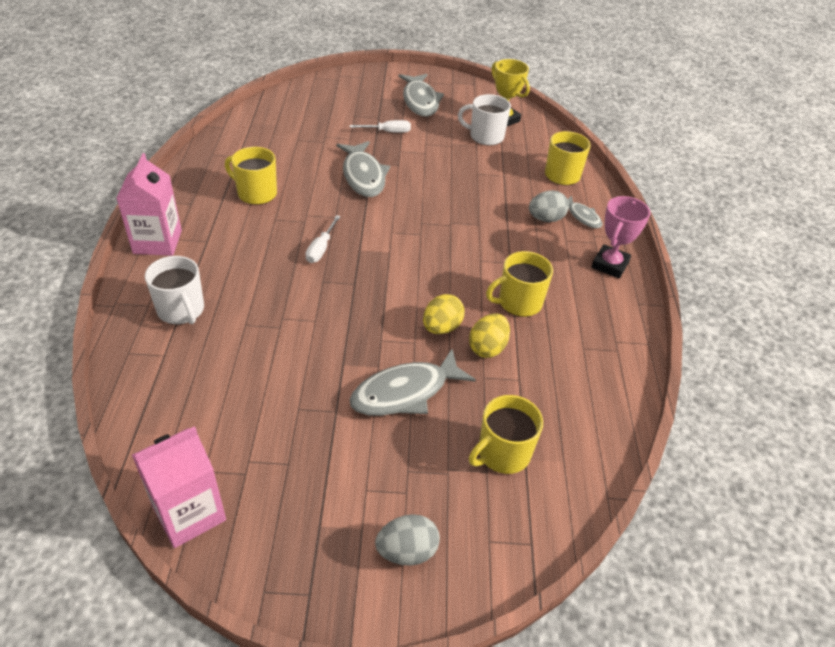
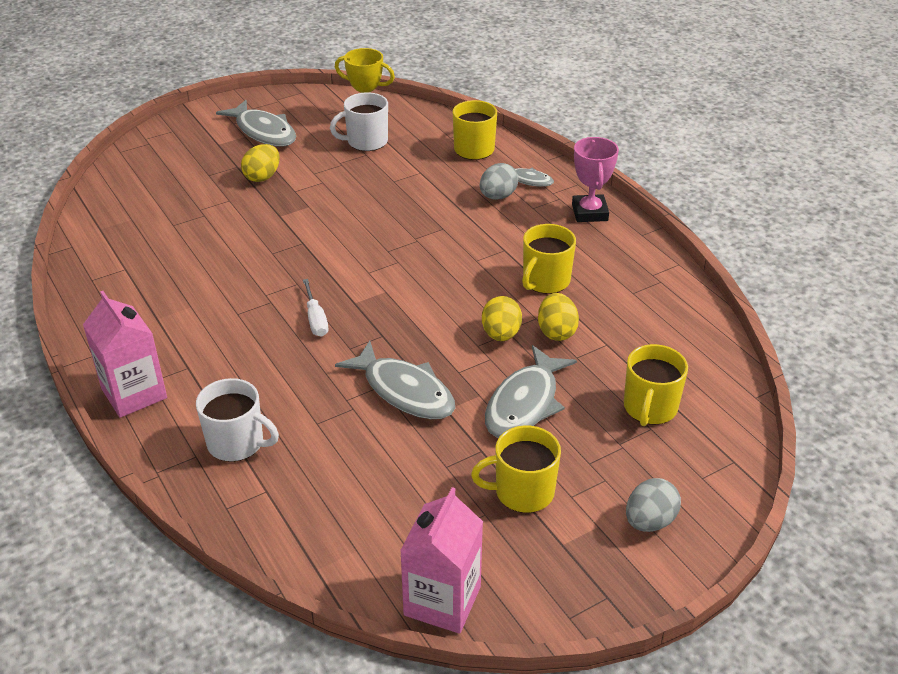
camera: 30 degrees left, 5 degrees down
yellow mug [225,147,277,205] -> yellow mug moved to [471,426,561,513]
grey fish [337,141,390,197] -> grey fish moved to [335,341,455,419]
white screwdriver [350,120,411,133] -> yellow egg [241,144,280,182]

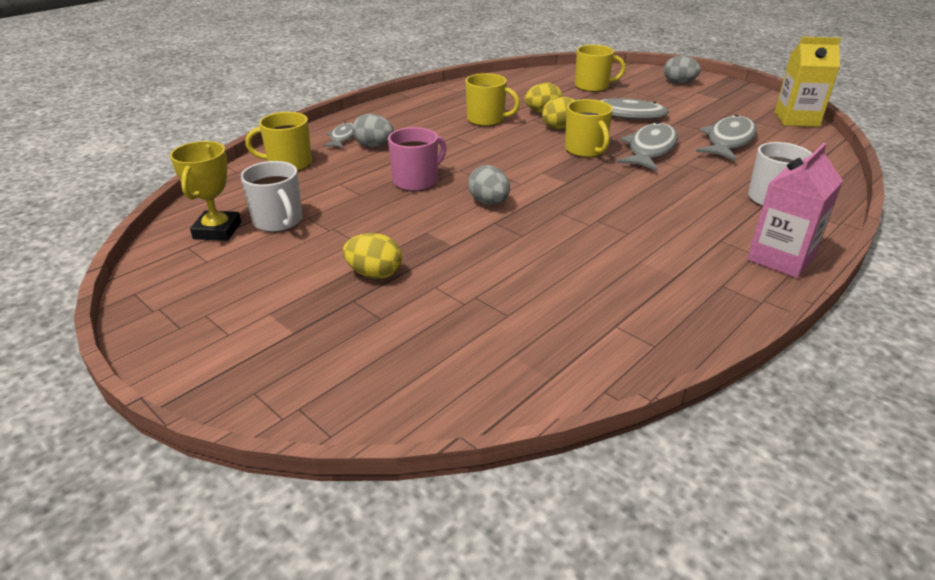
camera: 105 degrees left, 5 degrees down
grey fish [216,100,296,146] -> grey fish moved to [696,115,757,161]
white screwdriver [303,279,328,337] -> none
pink carton [400,487,483,634] -> yellow carton [774,37,841,127]
yellow mug [471,426,561,513] -> yellow mug moved to [565,99,613,158]
pink trophy [572,137,619,222] -> none
none -> pink mug [388,127,446,191]
none -> grey egg [468,165,510,205]

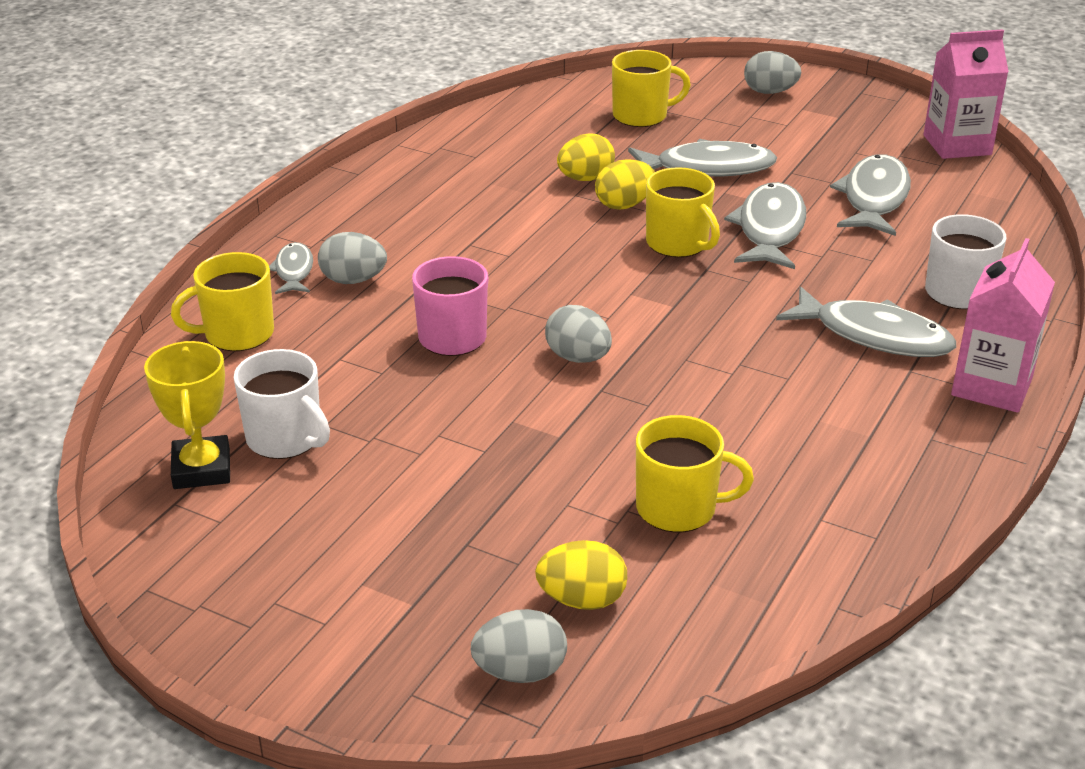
camera: 15 degrees left, 0 degrees up
yellow egg [343,233,402,279] -> yellow egg moved to [535,540,627,610]
yellow mug [465,73,520,126] -> yellow mug moved to [636,415,754,533]
yellow carton [774,37,841,127] -> pink carton [923,29,1009,159]
none -> grey egg [471,609,567,683]
none -> grey fish [776,286,956,357]

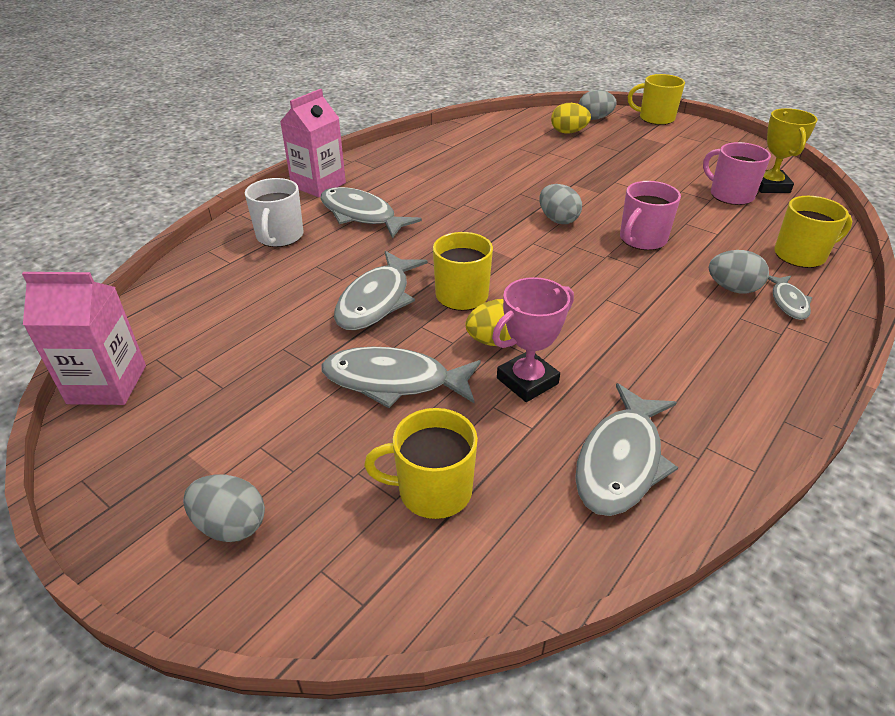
camera: 170 degrees left, 5 degrees up
white mug [234,349,330,459] -> pink mug [703,142,771,205]
yellow egg [557,133,615,181] -> pink trophy [492,277,574,402]
yellow mug [636,415,754,533] -> yellow mug moved to [628,74,685,125]
grey fish [830,154,911,236] -> grey fish moved to [575,383,678,516]

